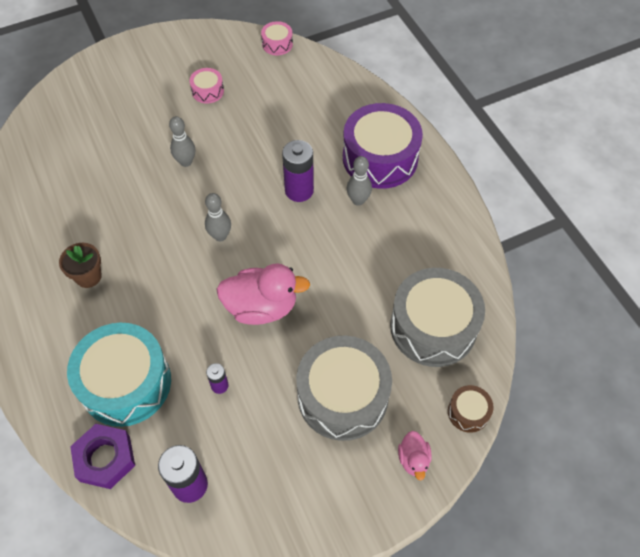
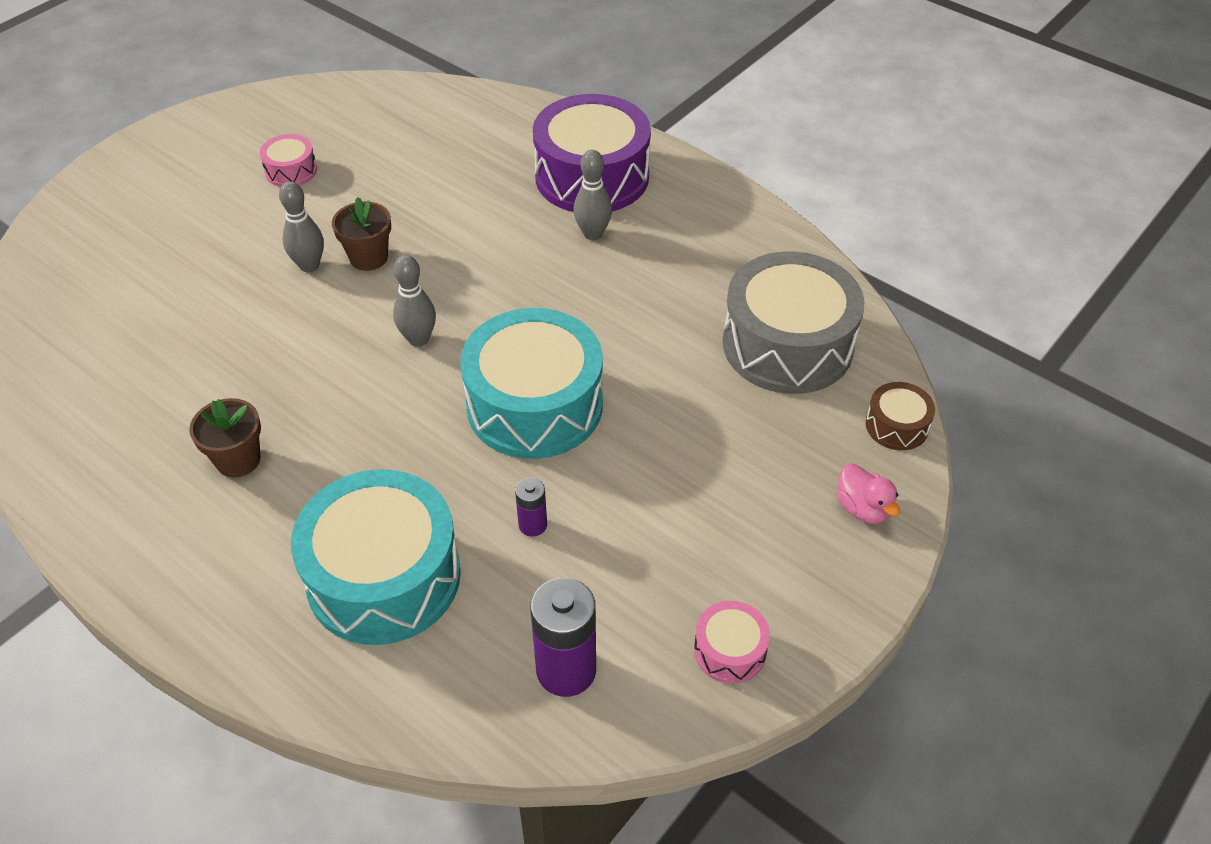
camera: 25 degrees left, 10 degrees down
purple nut [70,424,135,489] -> none
pink duck [216,263,310,325] -> turquoise drum [460,308,603,459]
pink drum [261,21,293,55] -> pink drum moved to [694,601,770,684]
purple battery [282,140,314,202] -> none
grey drum [296,335,392,441] -> none
none -> brown flower pot [332,197,391,271]

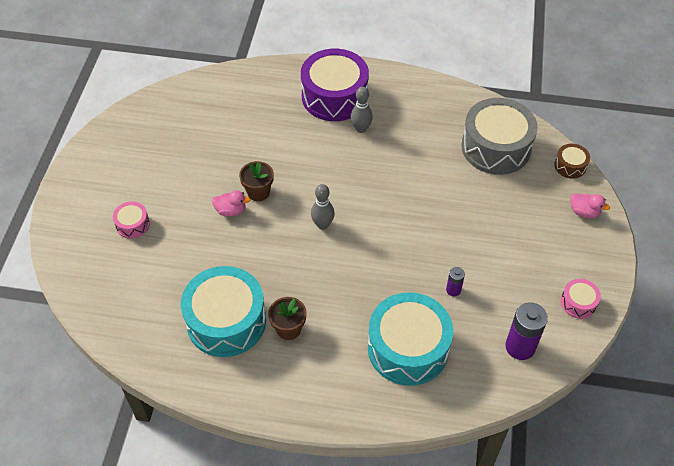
camera: 30 degrees left, 5 degrees up
pink drum [260,134,317,187] -> pink drum moved to [113,201,150,239]
grey bowling pin [279,181,324,272] -> pink duck [212,190,251,217]
turquoise drum [460,308,603,459] -> turquoise drum moved to [181,266,266,357]

